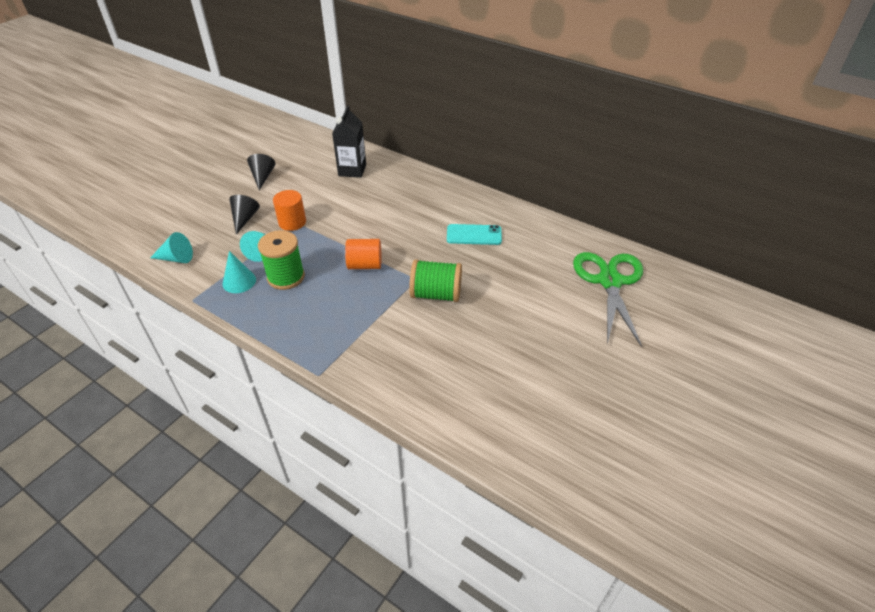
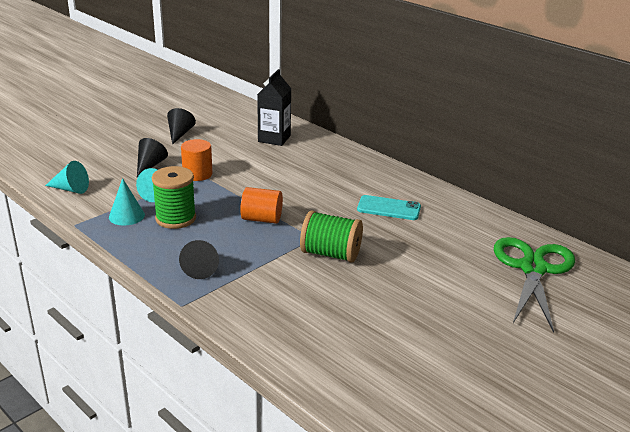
camera: 10 degrees right, 15 degrees down
none -> black cone [179,240,219,279]

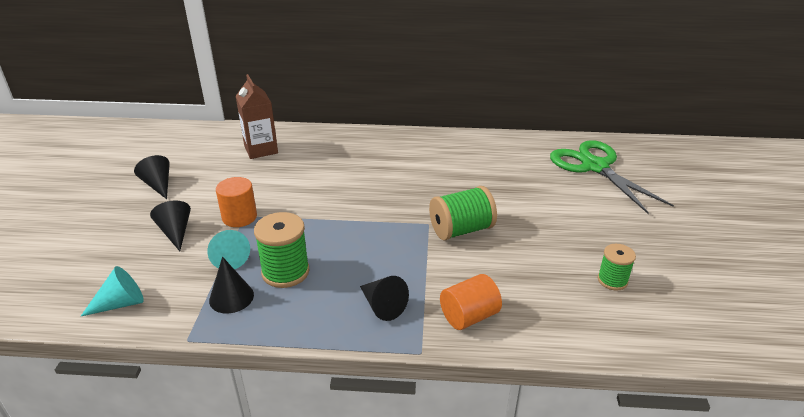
camera: 40 degrees left, 5 degrees up
turquoise cone [109,178,145,225] -> black cone [209,257,254,313]
orange cylinder [240,187,283,224] -> orange cylinder moved to [440,274,502,330]
black carton [257,69,291,146] -> brown carton [236,74,278,159]
turquoise phone [357,195,421,220] -> none
none -> green spool [597,244,636,291]

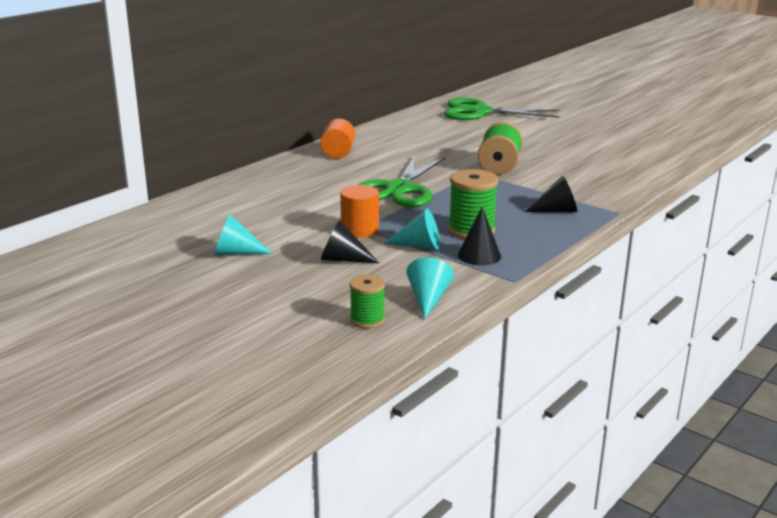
camera: 55 degrees left, 10 degrees down
black cone [134,155,170,199] -> turquoise cone [214,214,273,255]
brown carton [236,74,278,159] -> none
orange cylinder [440,274,502,330] -> orange cylinder moved to [320,119,355,159]
green spool [597,244,636,291] -> green spool moved to [350,274,385,328]
none -> green scissors [358,155,446,207]

